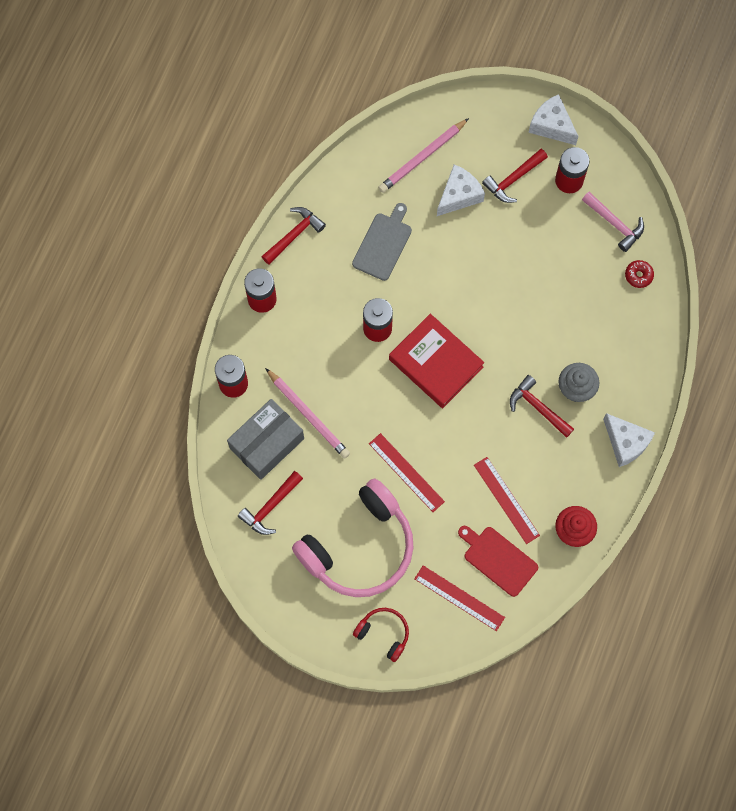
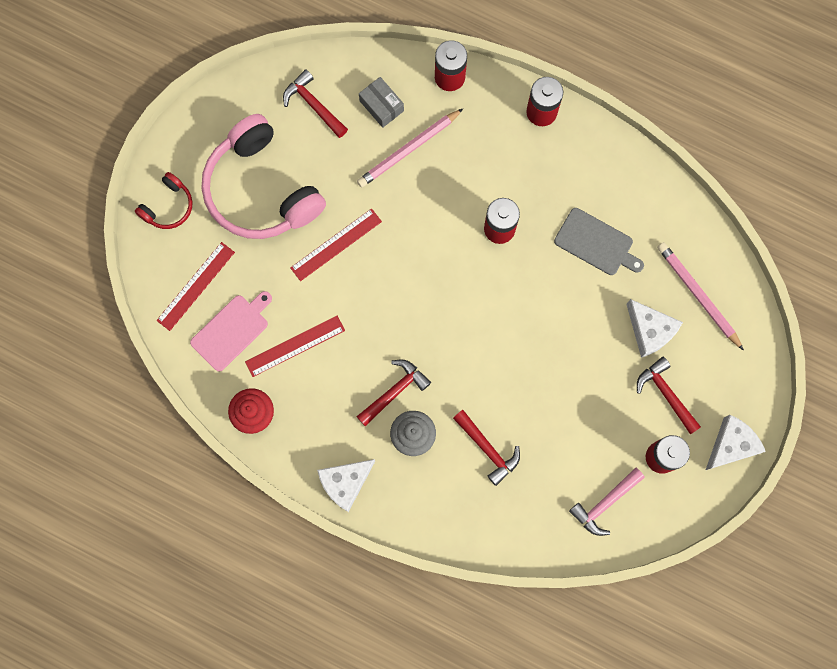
camera: 95 degrees right, 5 degrees up
grey box [227,399,304,480] -> grey box [359,77,404,128], size x0.58
red hammer [261,207,326,264] -> red hammer moved to [453,410,520,486]
red book [389,314,484,408] -> none
red cutting board [458,526,538,597] -> pink cutting board [190,291,272,372]
red donut [625,260,654,288] -> none

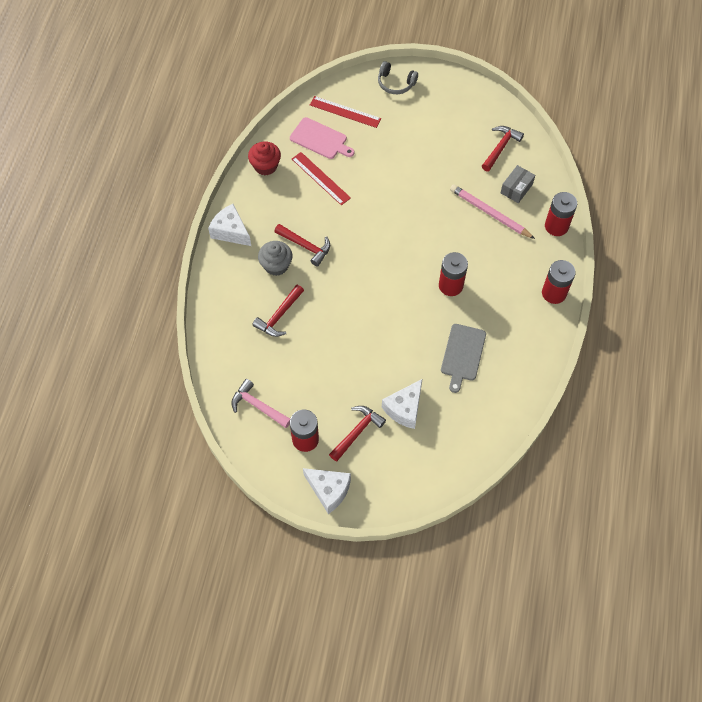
camera: 75 degrees right, 15 degrees down
red headphones [135,172,192,229] -> grey headphones [378,61,418,94]
pink headphones [201,114,326,239] -> none
red ruler [290,208,382,281] -> none
pink pencil [657,242,744,351] -> none

